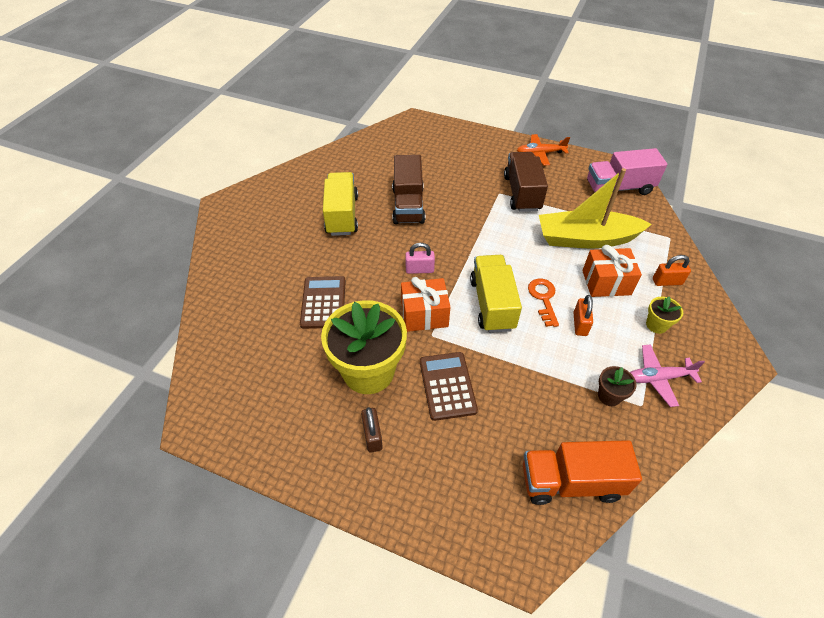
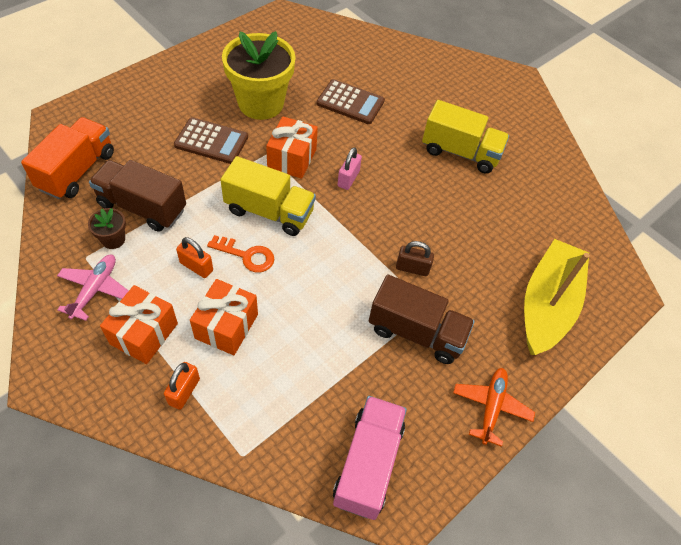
camera: 110 degrees right, 5 degrees up
brown padlock [361,407,383,452] -> brown padlock moved to [396,241,434,276]
brown truck [392,155,425,224] -> brown truck moved to [89,160,186,232]
yellow boat [539,168,652,248] -> yellow boat moved to [524,239,590,355]
yellow flower pot [646,297,683,334] -> orange gift [100,285,178,364]

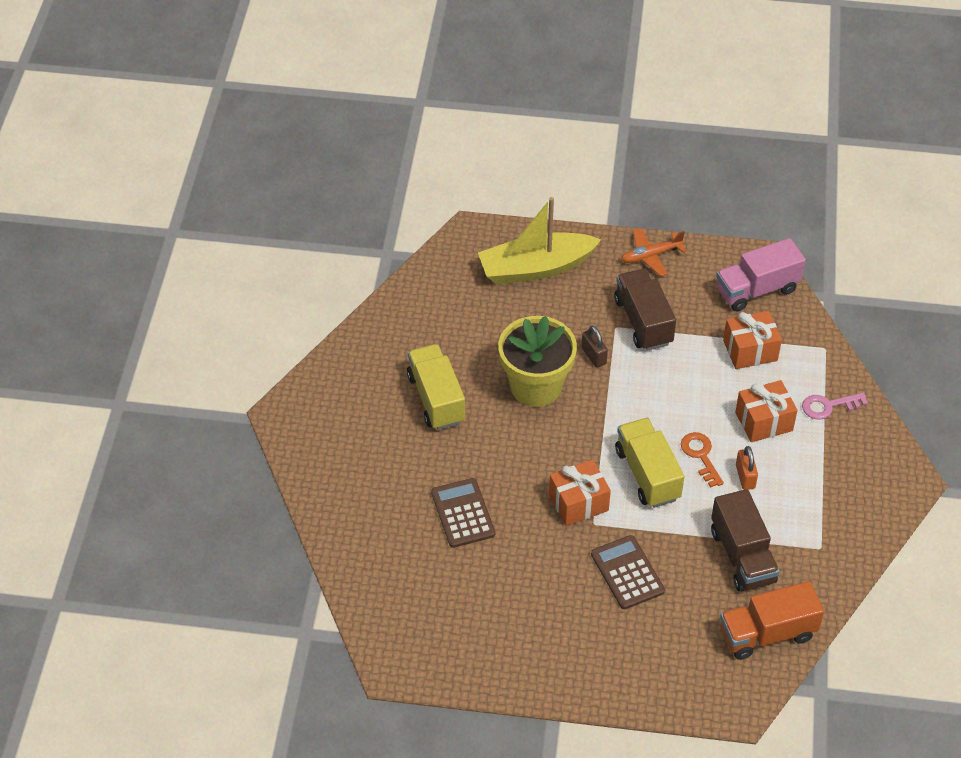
camera: 125 degrees left, 5 degrees down
pink plane [57,255,129,321] -> none
brown flower pot [88,208,126,249] -> none
orange gift [100,285,178,364] -> orange gift moved to [723,311,782,369]
orange padlock [164,362,200,410] -> pink key [802,393,868,420]
yellow flower pot [222,31,296,120] -> yellow flower pot moved to [498,316,577,407]
pink padlock [338,147,362,190] -> none

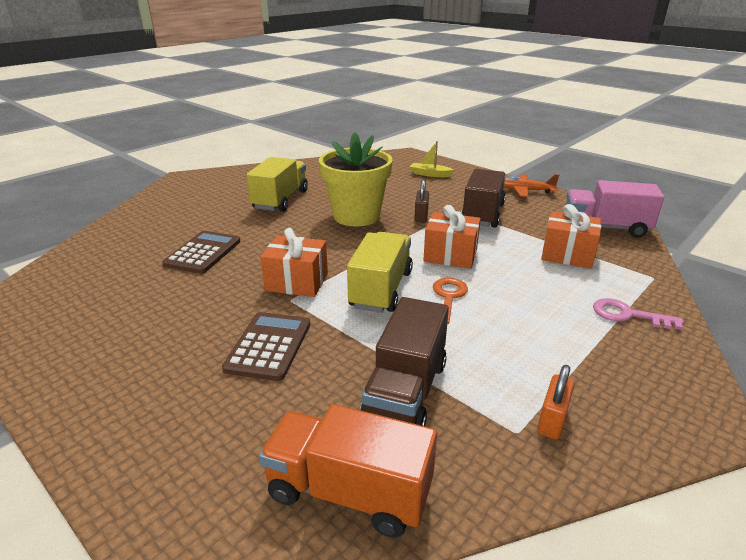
camera: 35 degrees right, 20 degrees down
yellow boat [478,197,601,284] -> yellow boat [410,141,454,177], size x0.44
orange gift [735,380,798,442] -> orange gift moved to [423,205,481,269]
orange padlock [736,446,758,490] -> orange padlock moved to [537,365,575,440]

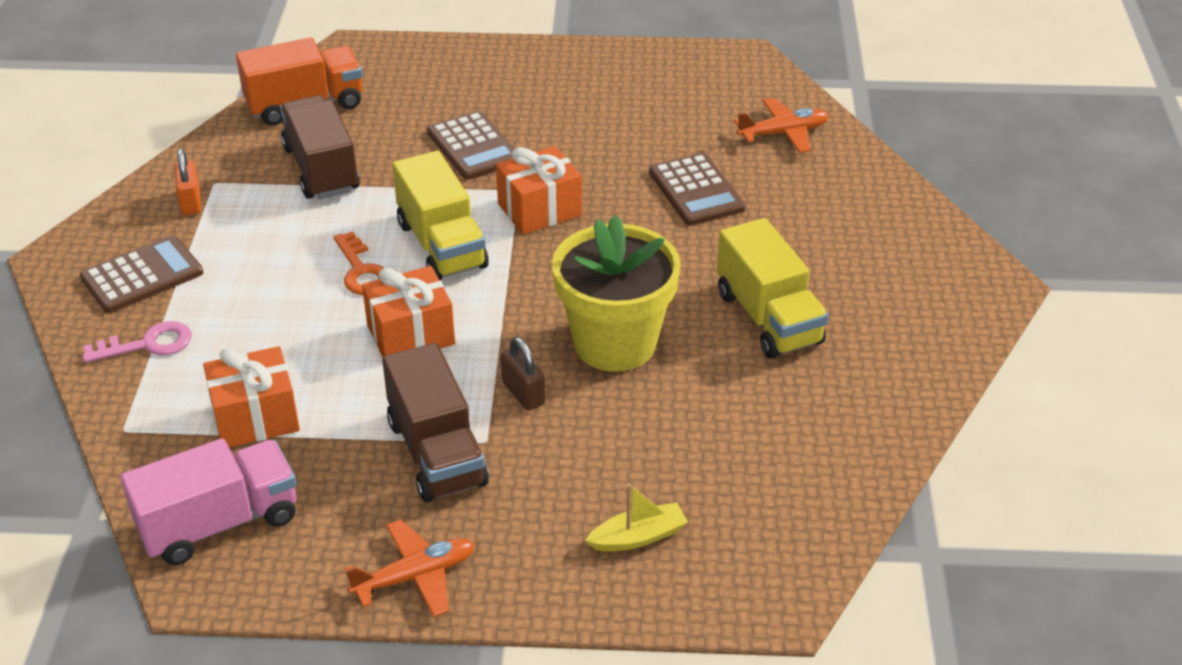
camera: 140 degrees right, 10 degrees up
none -> brown calculator [80,235,203,313]
none -> orange plane [734,98,829,153]

